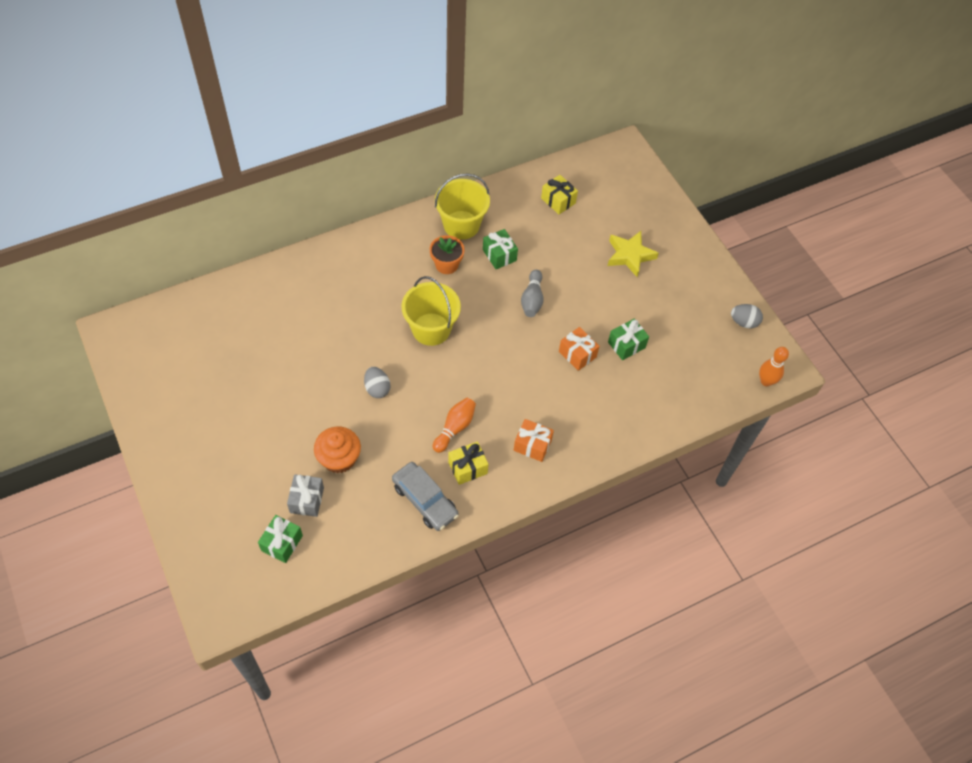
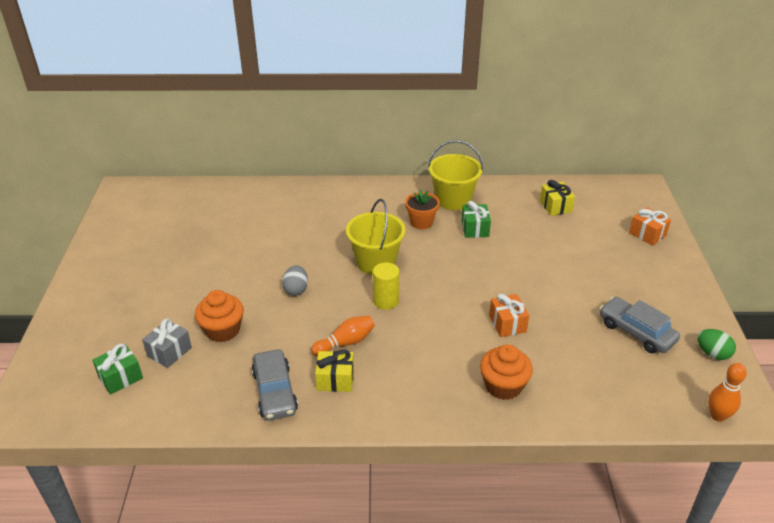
camera: 30 degrees right, 20 degrees down
orange gift [514,419,554,462] -> orange gift moved to [629,207,671,246]
grey bowling pin [521,270,544,317] -> none
yellow star [608,231,659,277] -> none
green gift [608,319,649,360] -> none
grey egg [731,304,763,328] -> green egg [697,329,736,360]
none -> yellow cylinder [373,262,399,310]
none -> orange cupcake [480,344,533,400]
none -> grey car [600,297,680,353]

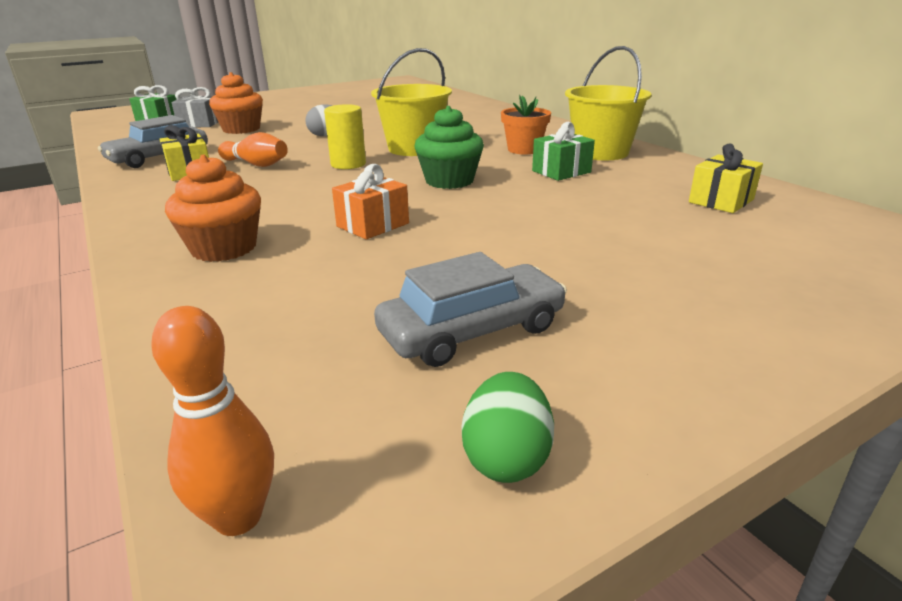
camera: 60 degrees right, 10 degrees down
grey car [600,297,680,353] -> grey car turned 45 degrees clockwise [374,252,567,367]
orange gift [629,207,671,246] -> none
none -> green cupcake [414,106,484,189]

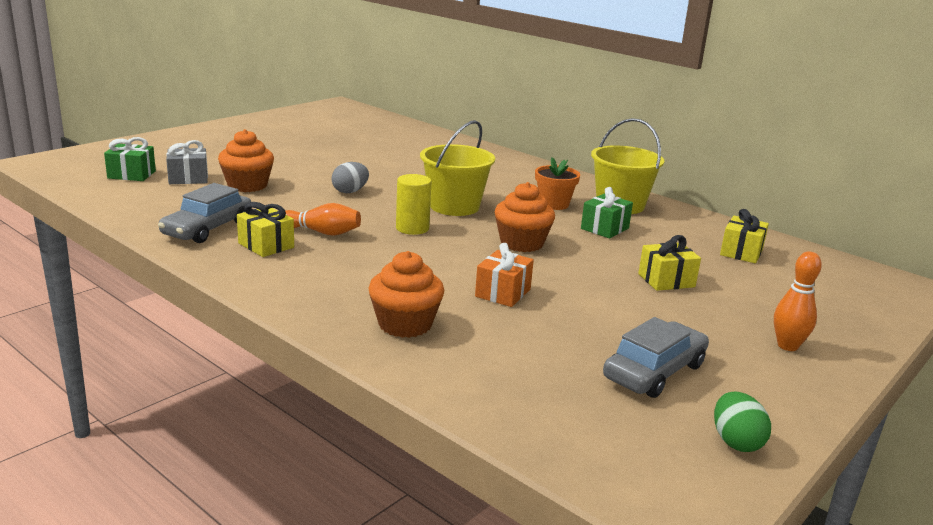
camera: 20 degrees left, 5 degrees down
orange bowling pin [151,306,274,536] -> orange bowling pin moved to [774,251,822,351]
green cupcake [414,106,484,189] -> orange cupcake [495,182,555,252]
none -> yellow gift [638,235,701,291]

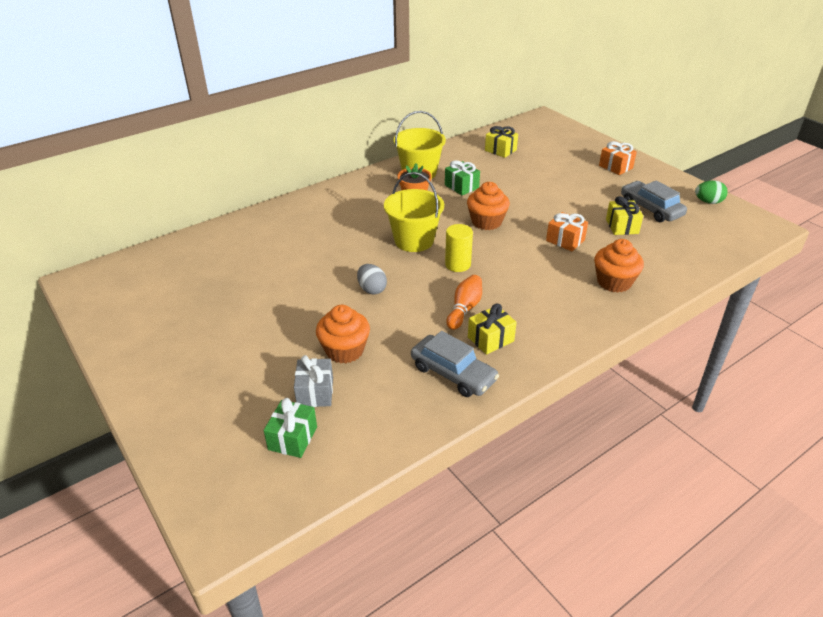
camera: 75 degrees left, 15 degrees up
yellow gift [638,235,701,291] -> yellow gift moved to [606,196,643,235]
orange bowling pin [774,251,822,351] -> orange gift [599,141,637,175]

